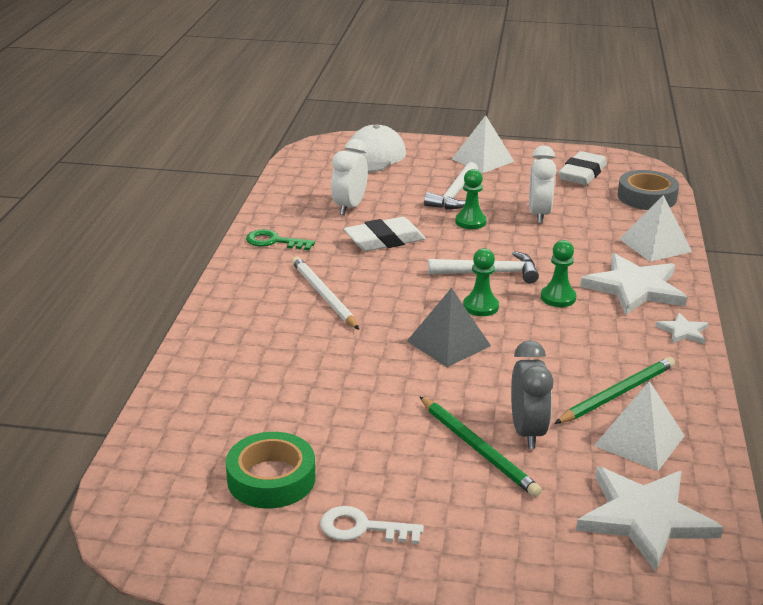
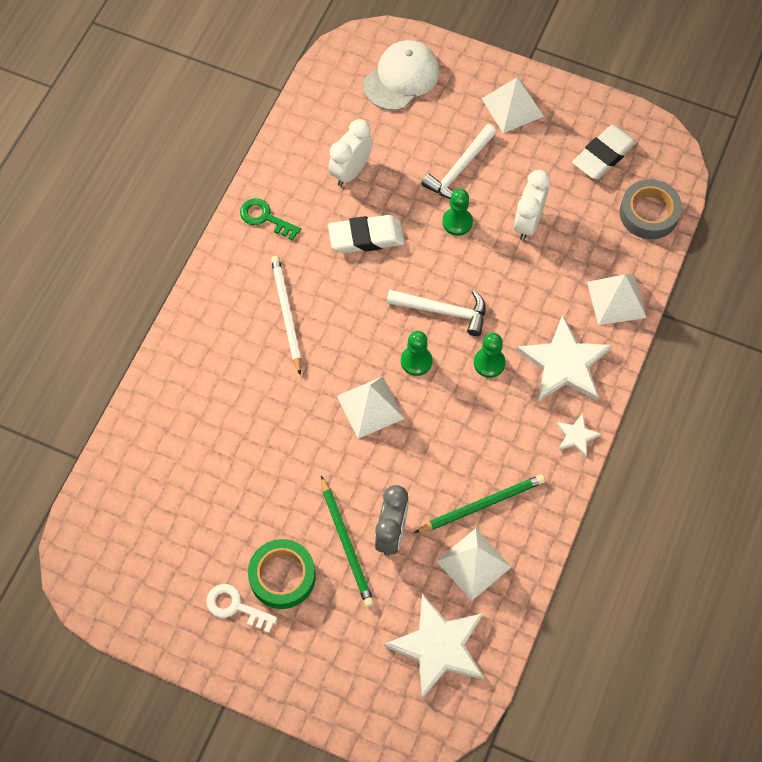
camera: 15 degrees right, 35 degrees up
green tape [226,432,315,508] -> green tape moved to [248,539,316,609]
grey pyramid [407,288,491,367] -> white pyramid [337,376,405,439]

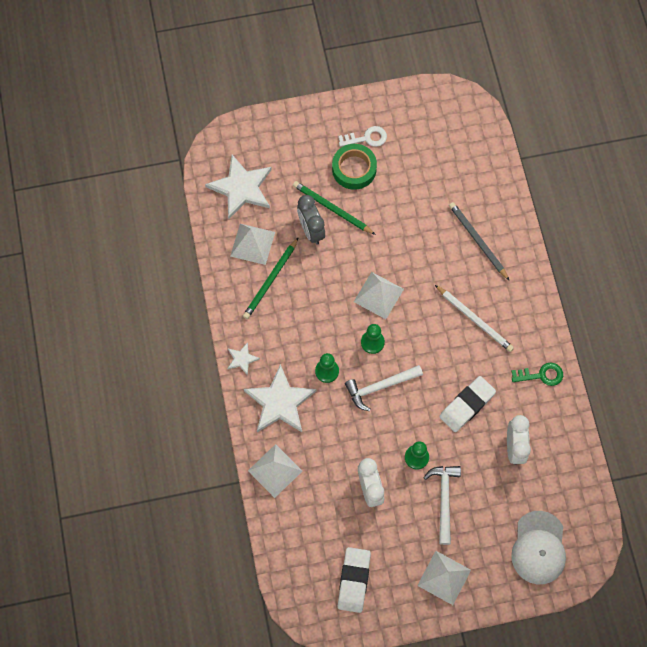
camera: 145 degrees right, 5 degrees up
grey tape [620,179,682,239] -> none
none -> grey pencil [449,202,510,281]

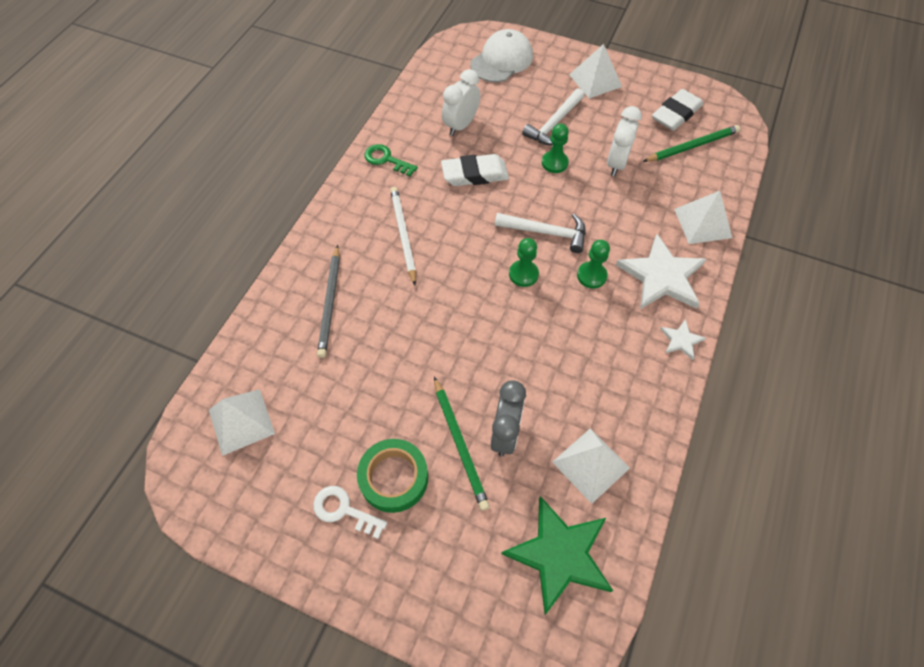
camera: 145 degrees left, 10 degrees down
white star [205,155,272,219] -> green star [501,496,613,615]
green pencil [243,237,299,319] -> green pencil moved to [643,125,740,162]
white pyramid [354,272,404,319] -> white pyramid moved to [209,389,275,456]

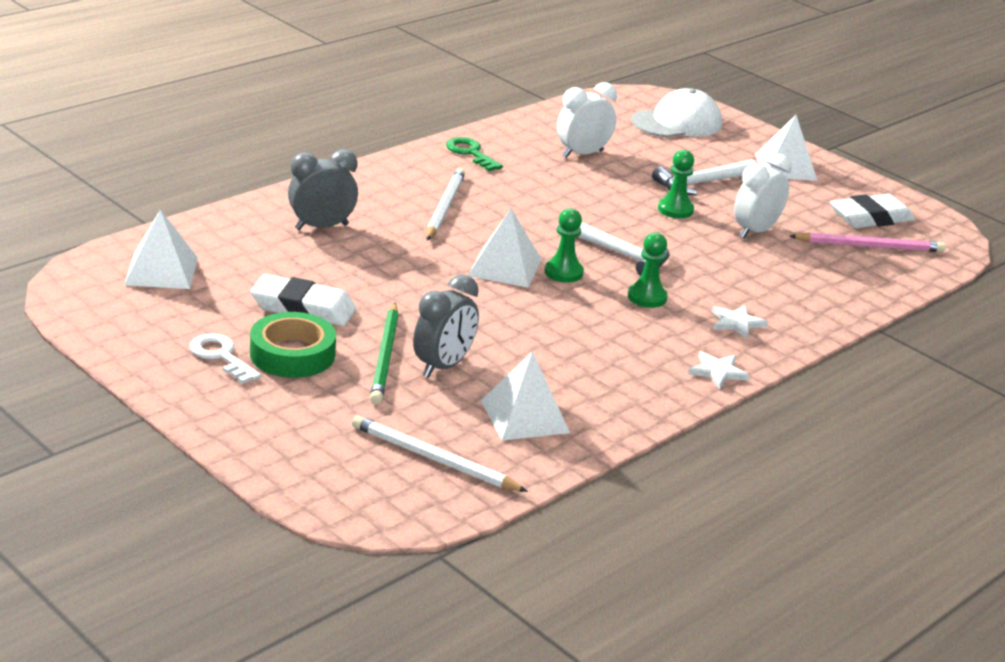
camera: 20 degrees right, 30 degrees down
grey pencil [317,245,340,358] -> grey clock [288,149,358,230]
white eraser [441,154,509,186] -> white eraser moved to [250,274,356,326]
green star [501,496,613,615] -> white pencil [352,415,528,492]
white star [616,234,706,309] -> white star [712,305,768,339], size x0.47
green pencil [643,125,740,162] -> pink pencil [790,232,945,252]
white pyramid [674,191,732,244] -> white pyramid moved to [468,209,542,288]

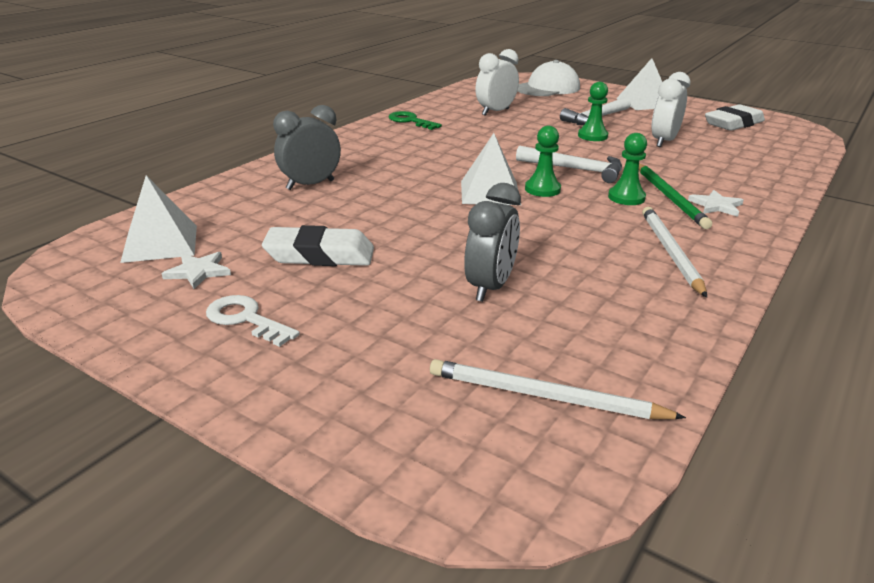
camera: 10 degrees left, 0 degrees up
green tape [250,312,336,378] -> none
green pencil [370,303,399,404] -> green pencil moved to [639,164,712,229]
white pencil [426,168,465,240] -> white pencil moved to [642,207,707,298]
white pyramid [481,351,570,441] -> none
white star [688,351,750,389] -> white star moved to [161,252,231,289]
pink pencil [790,232,945,252] -> none

